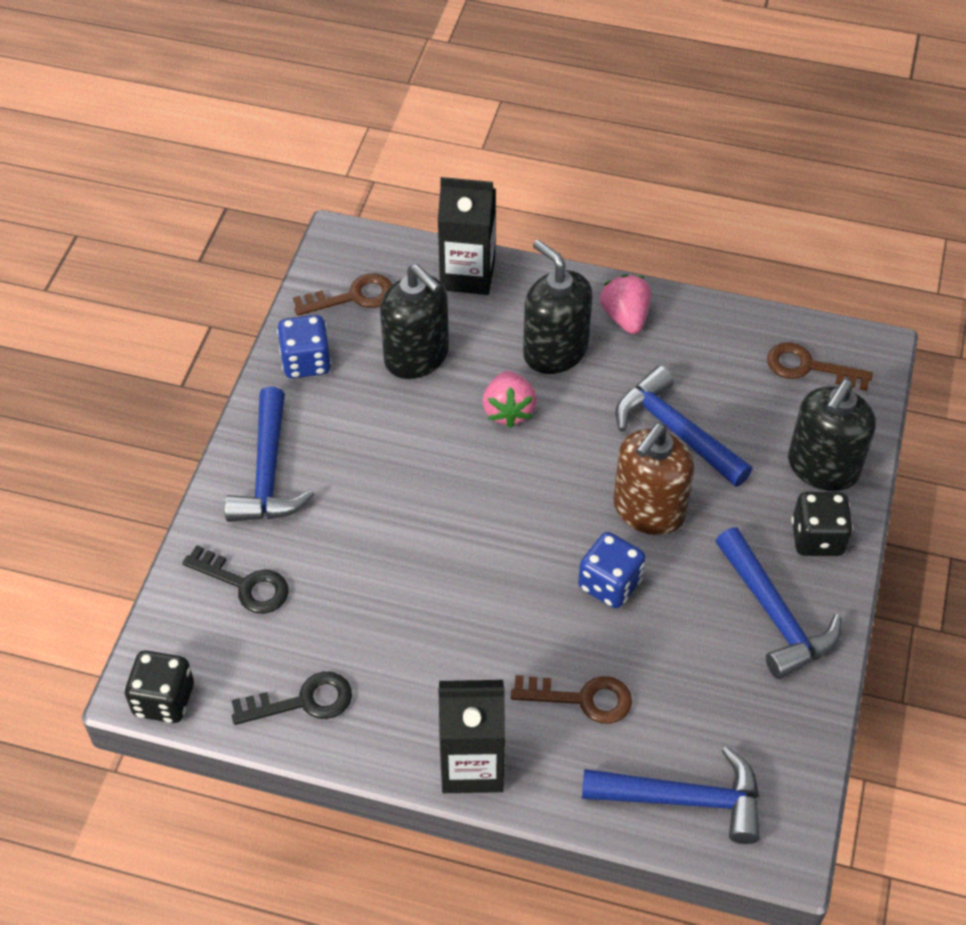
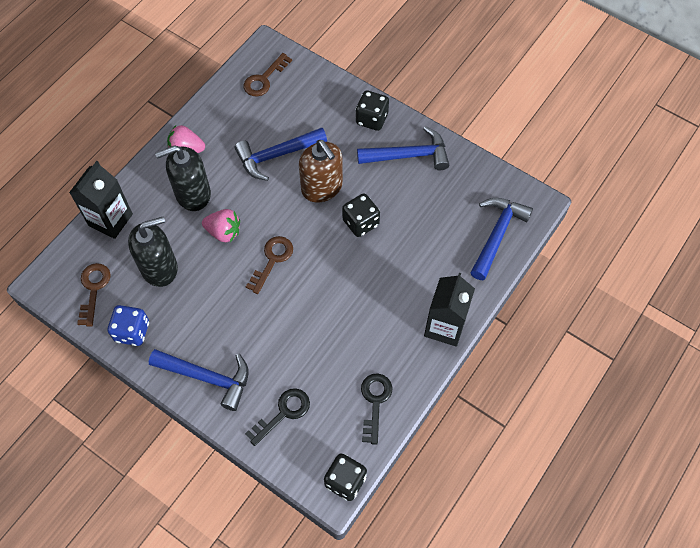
camera: 70 degrees left, 10 degrees up
brown key [511,675,632,724] -> brown key moved to [246,236,293,294]
blue dice [578,532,646,608] -> black dice [342,193,380,237]
black soap dispenser [788,380,876,491] -> none

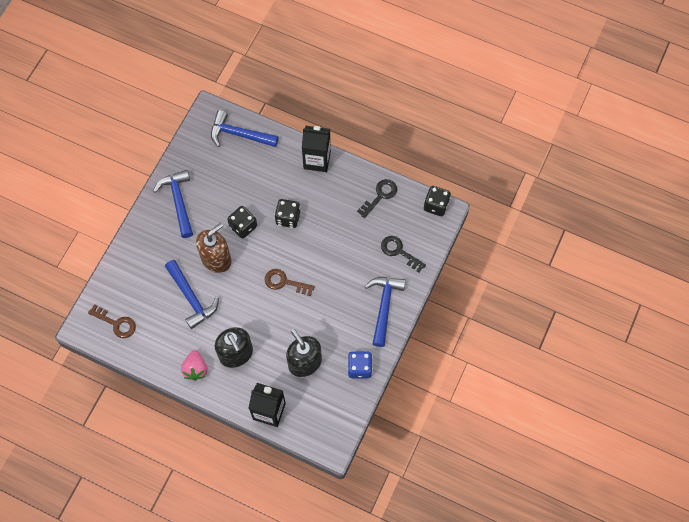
camera: 100 degrees left, 5 degrees up
brown key [77,263,111,327] -> none
pink strawberry [202,209,240,242] -> none
black dice [356,91,389,131] -> black dice moved to [274,199,300,228]
black key [361,373,392,445] -> black key turned 135 degrees clockwise [357,179,397,218]

